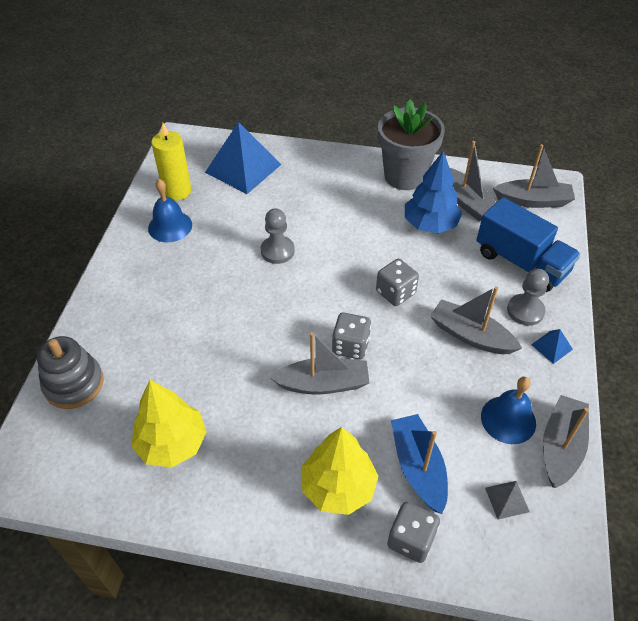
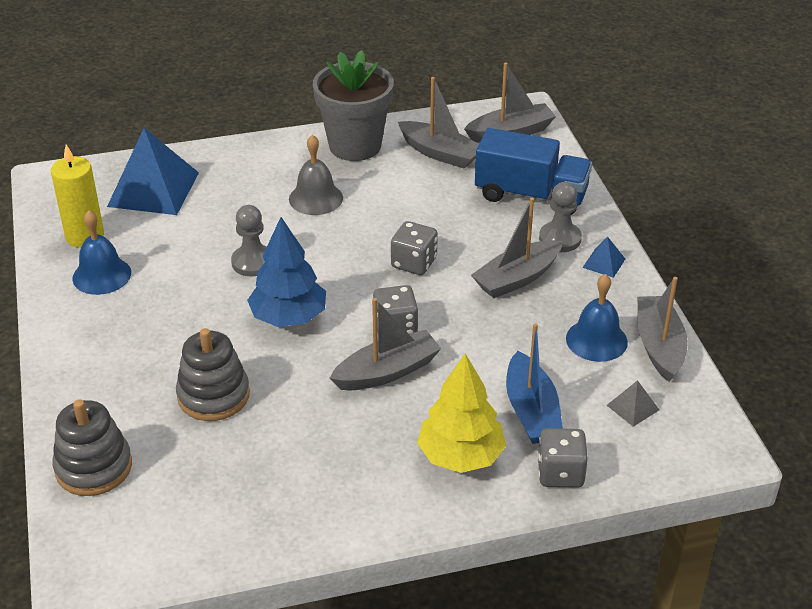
camera: 25 degrees left, 10 degrees down
yellow tree [131,380,207,467] -> none
blue boat [391,414,448,514] -> blue boat turned 150 degrees counterclockwise [506,323,563,444]
blue tree [405,151,462,233] -> blue tree moved to [247,217,326,327]
grey boat [430,286,522,354] -> grey boat turned 45 degrees counterclockwise [471,198,562,298]
none -> grey stacking toy [176,328,250,421]
none -> grey bell [289,135,343,215]

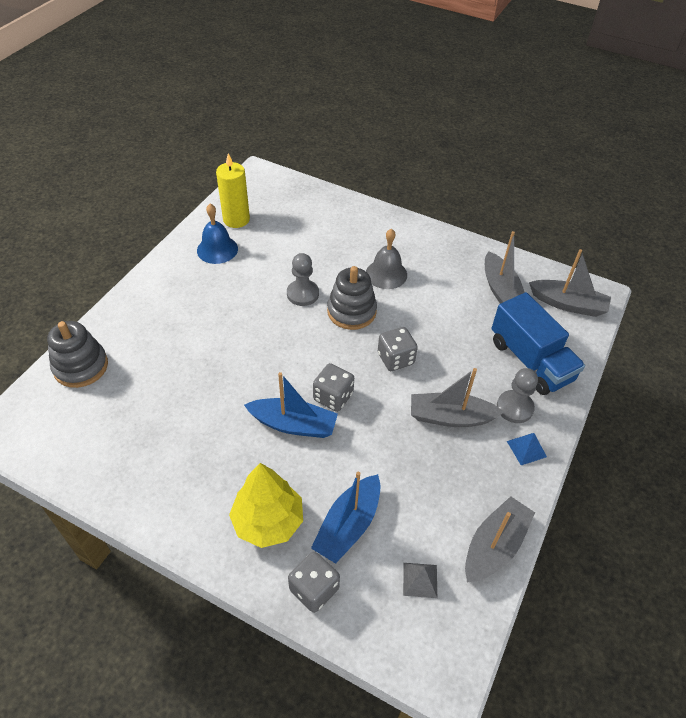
camera: 40 degrees right, 10 degrees up
blue pyramid [107,128,199,215] -> none
grey stacking toy [176,328,250,421] -> grey stacking toy moved to [327,266,377,330]
blue tree [247,217,326,327] -> none
grey flower pot [313,50,394,161] -> none
grey boat [329,298,442,390] -> blue boat [244,372,338,438]
blue bell [566,274,628,362] -> none

